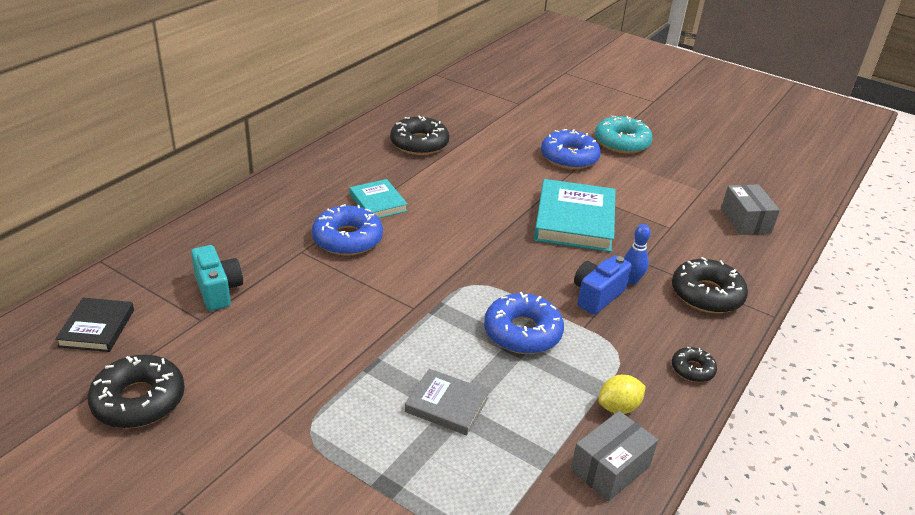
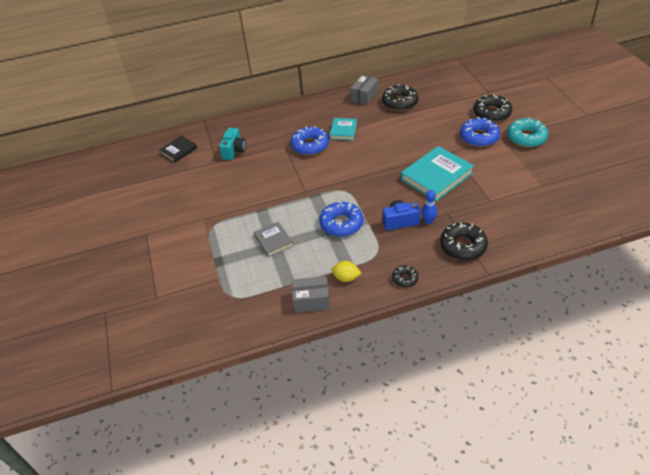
camera: 45 degrees right, 10 degrees up
black donut [88,355,185,428] -> black donut moved to [473,94,512,122]
grey box [721,184,780,235] -> grey box moved to [350,75,378,105]

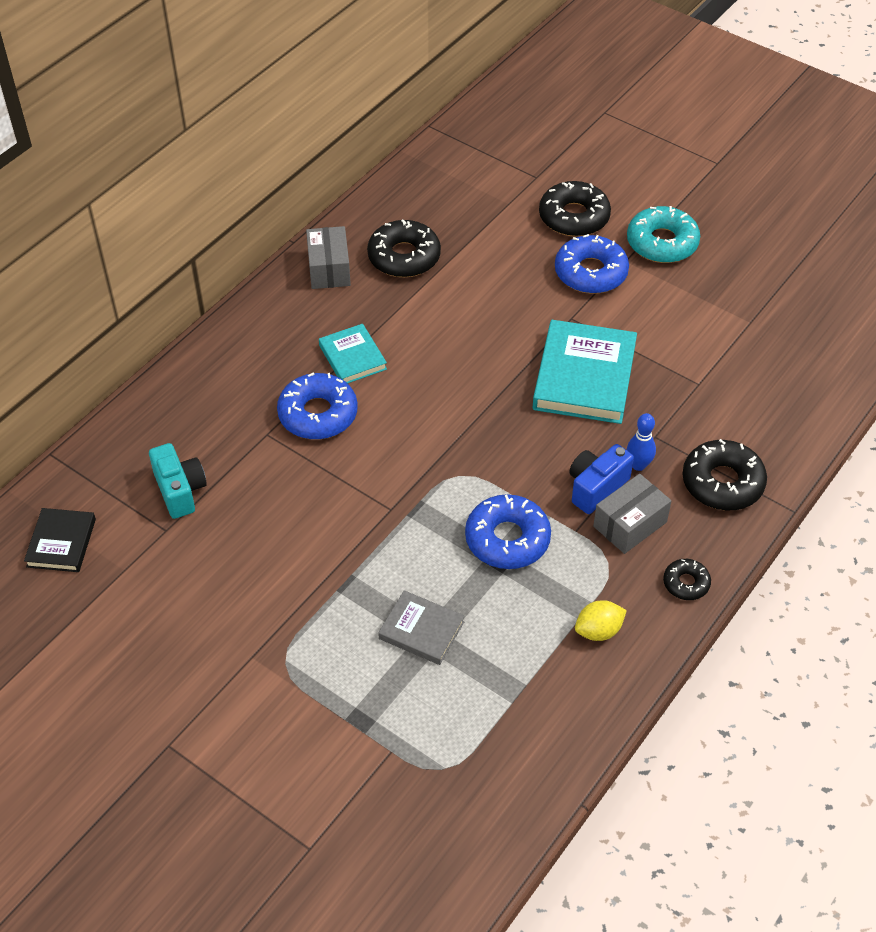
camera: 40 degrees left, 5 degrees up
grey box [292,276,330,313] -> grey box moved to [593,474,671,554]

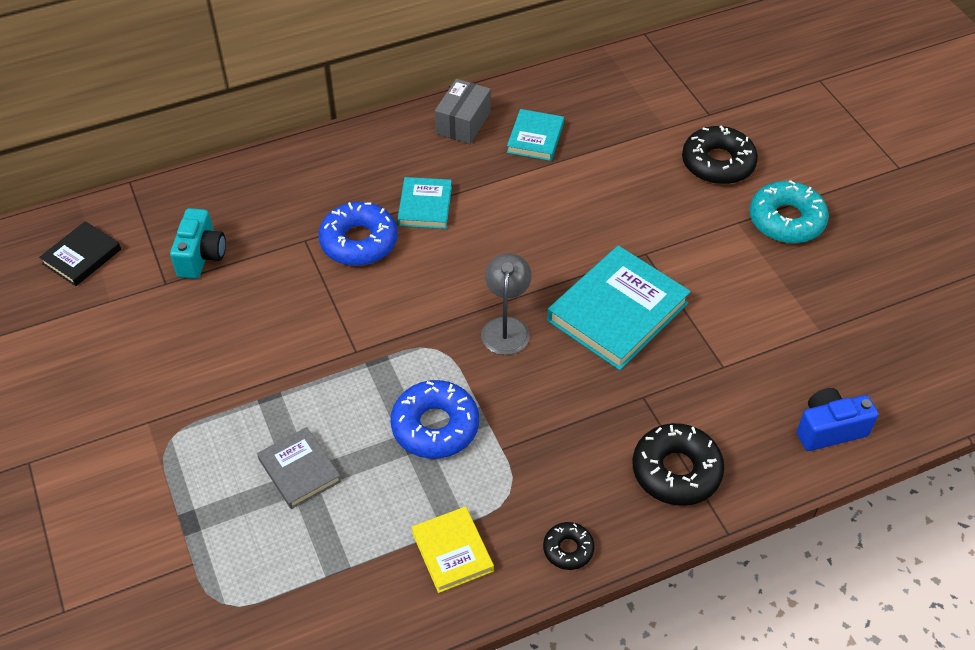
camera: 30 degrees right, 0 degrees up
black donut [367,219,441,277] -> turquoise book [507,109,564,161]
blue donut [555,234,629,294] -> none
blue camera [569,444,634,514] -> blue camera moved to [797,388,878,451]
yellow lemon [575,600,627,641] -> yellow book [412,506,494,593]
grey box [593,474,671,554] -> none
blue bowling pin [627,413,656,471] -> none
none -> grey lamp [481,253,532,355]

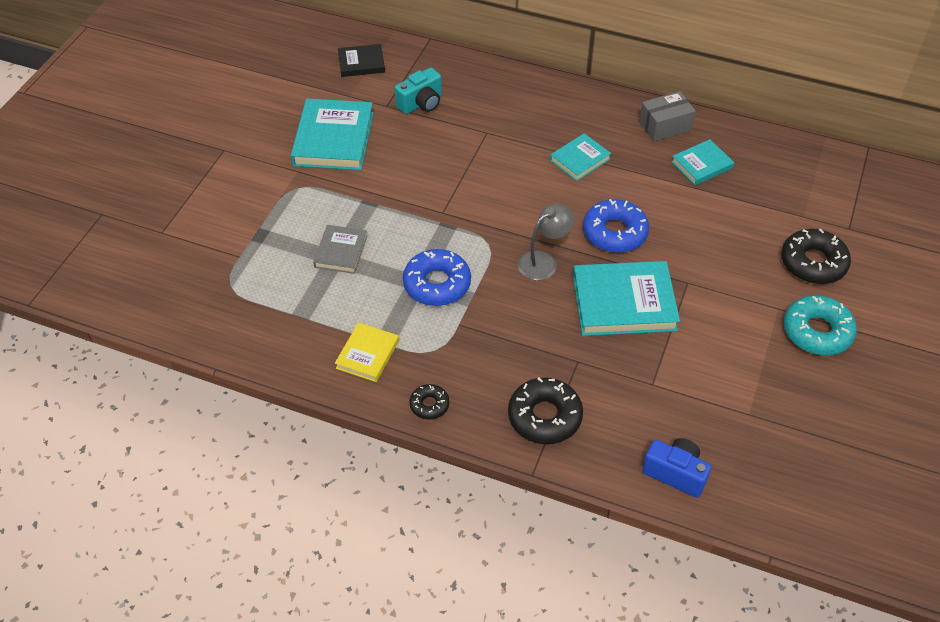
camera: 45 degrees right, 0 degrees up
blue donut [319,202,398,266] -> blue donut moved to [583,199,649,253]
none -> turquoise book [291,99,374,170]

